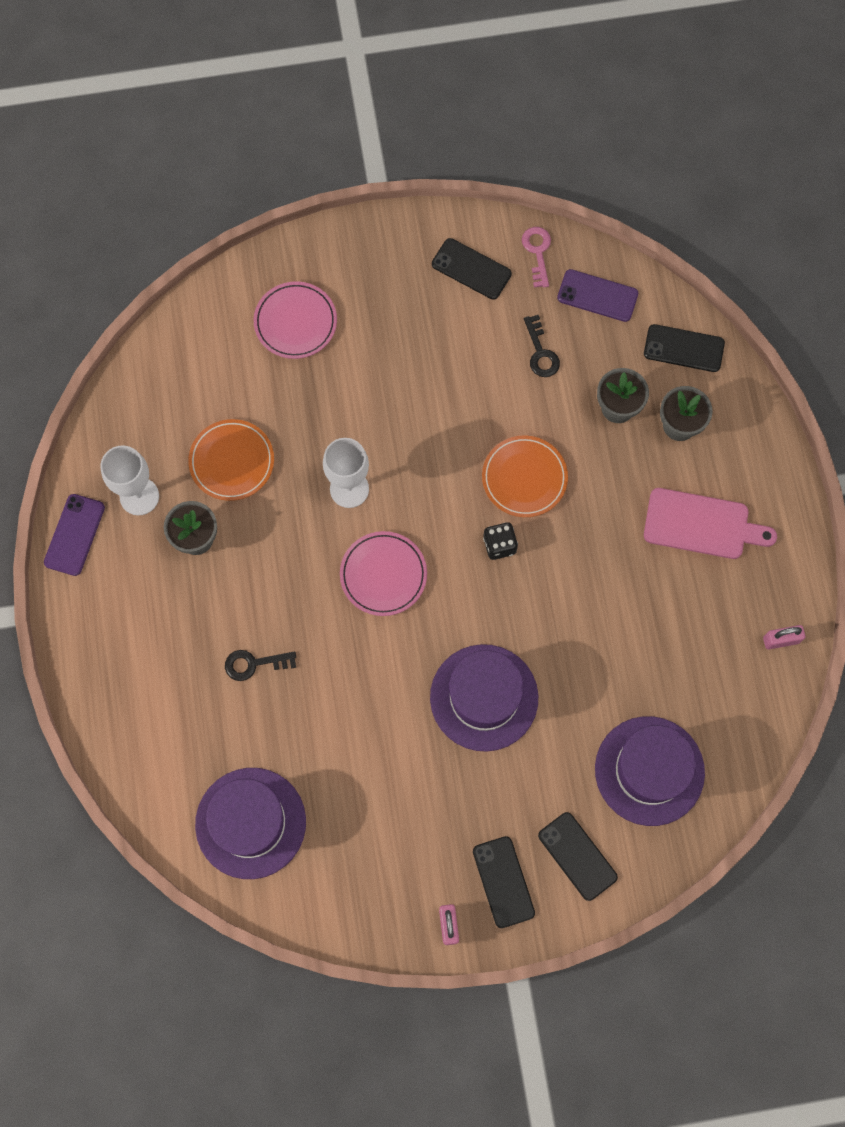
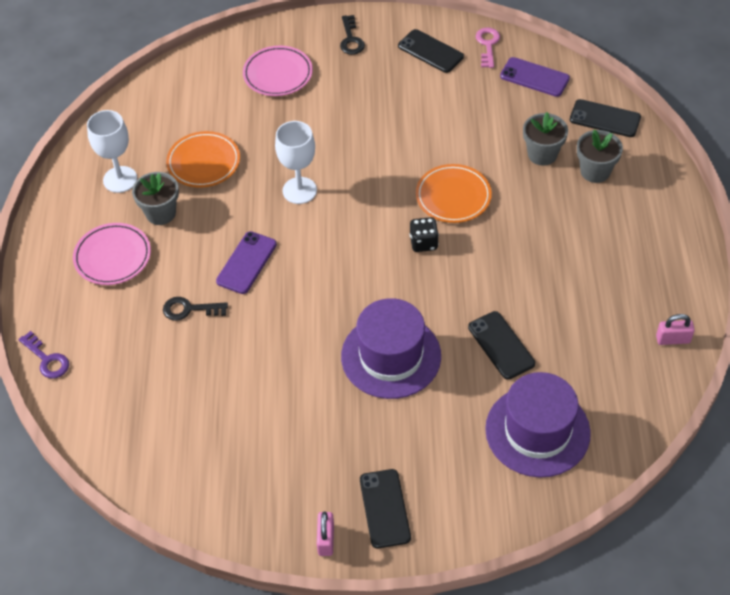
camera: 10 degrees right, 20 degrees down
purple phone [44,494,105,576] -> purple phone moved to [216,231,277,294]
purple hat [195,768,306,879] -> none
pink plate [340,531,427,616] -> pink plate moved to [73,223,151,285]
black key [524,315,560,377] -> black key moved to [340,15,365,55]
black phone [538,812,618,901] -> black phone moved to [468,311,535,380]
pink cutting board [644,488,777,559] -> none
none -> purple key [19,331,69,378]

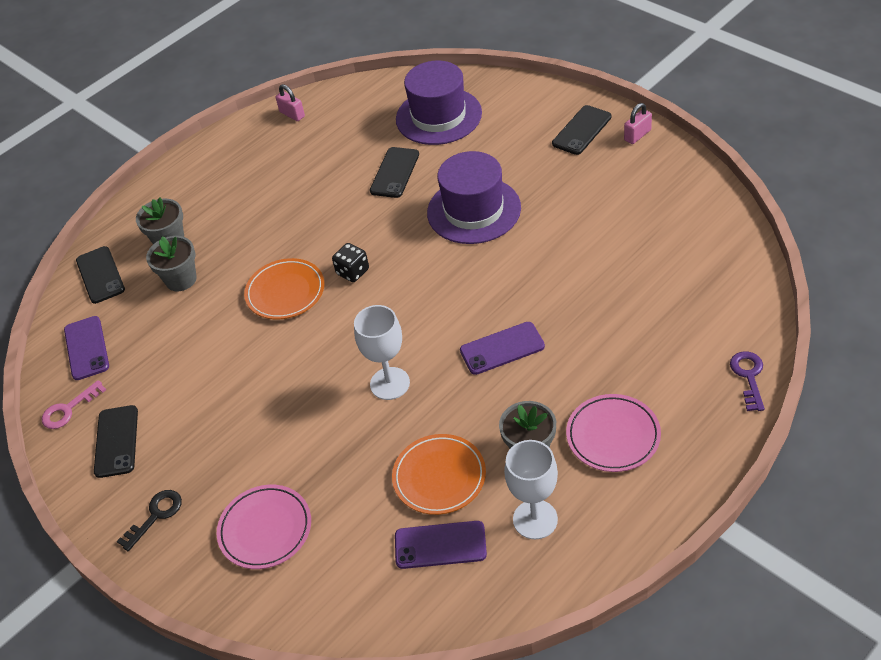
camera: 130 degrees left, 5 degrees down
black key [163,297,228,321] -> none
none -> purple phone [395,521,487,569]

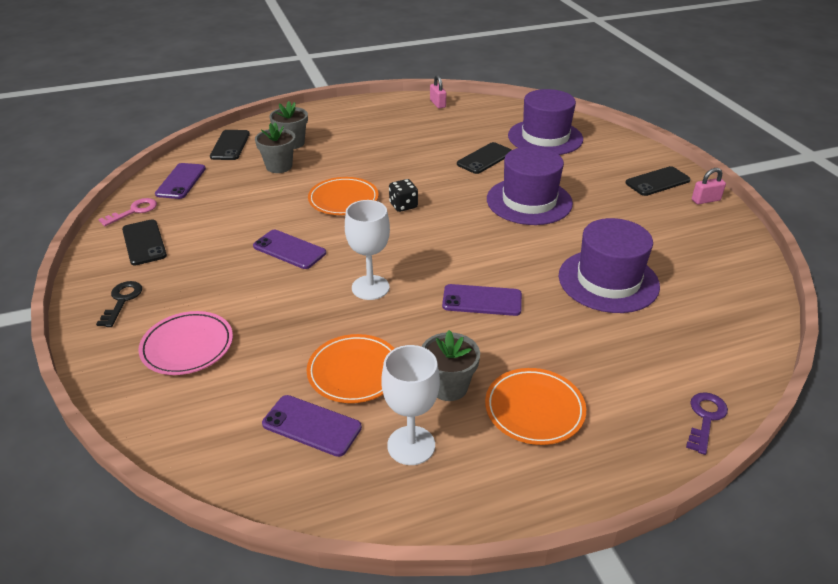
camera: 20 degrees right, 10 degrees down
pink key [42,380,106,429] -> pink key turned 150 degrees clockwise [98,198,157,226]
black phone [94,405,138,478] -> black phone turned 45 degrees counterclockwise [122,219,167,265]
black key [117,490,182,551] -> black key turned 60 degrees counterclockwise [96,281,142,327]
pink plate [566,394,661,472] -> orange plate [485,368,586,445]
none -> purple phone [253,230,326,269]
none -> purple hat [559,218,660,313]

